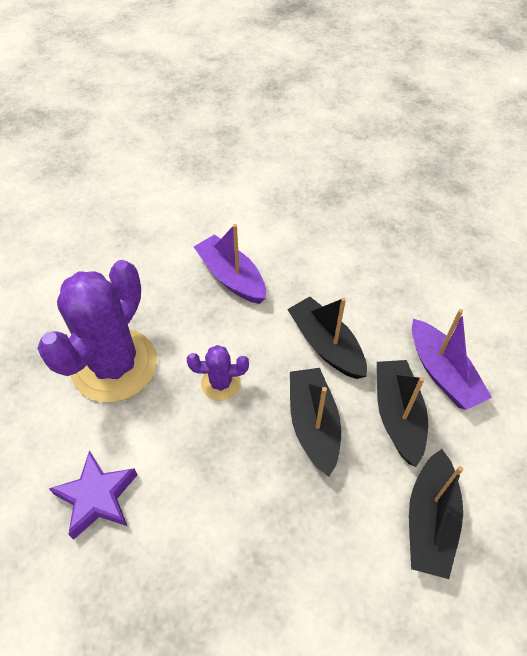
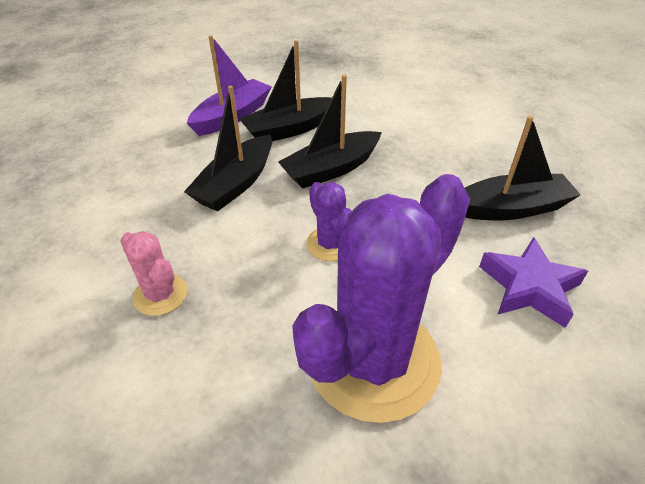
camera: 115 degrees left, 10 degrees down
purple cactus [37,260,157,402] -> purple cactus turned 45 degrees counterclockwise [292,174,470,423]
purple boat [194,224,266,304] -> pink cactus [120,231,188,316]
black boat [409,449,463,579] -> black boat moved to [465,116,581,220]

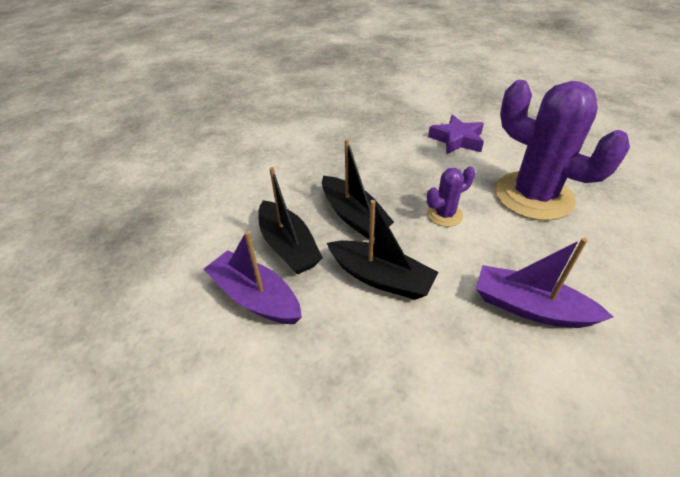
camera: 90 degrees left, 0 degrees up
pink cactus [120,231,188,316] -> purple boat [476,238,613,328]
black boat [465,116,581,220] -> none

